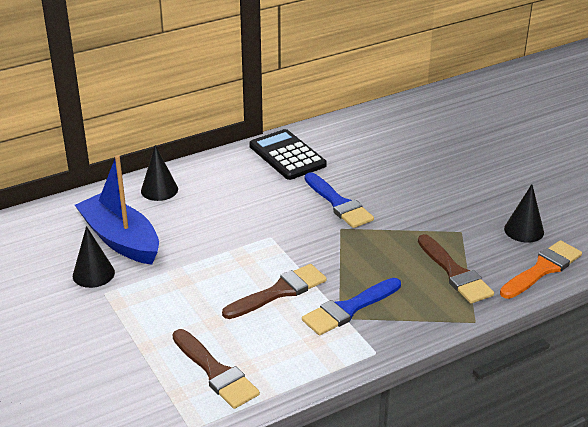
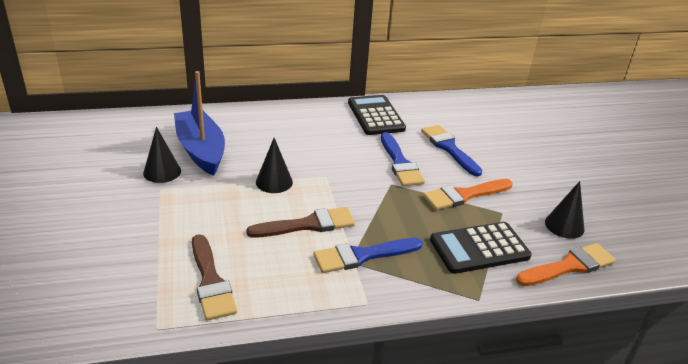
camera: 15 degrees right, 0 degrees up
black cone [141,145,178,201] -> black cone moved to [256,138,293,193]
brown brush [418,234,494,303] -> black calculator [430,222,532,274]
none -> blue brush [421,125,482,176]
none -> orange brush [423,179,513,210]

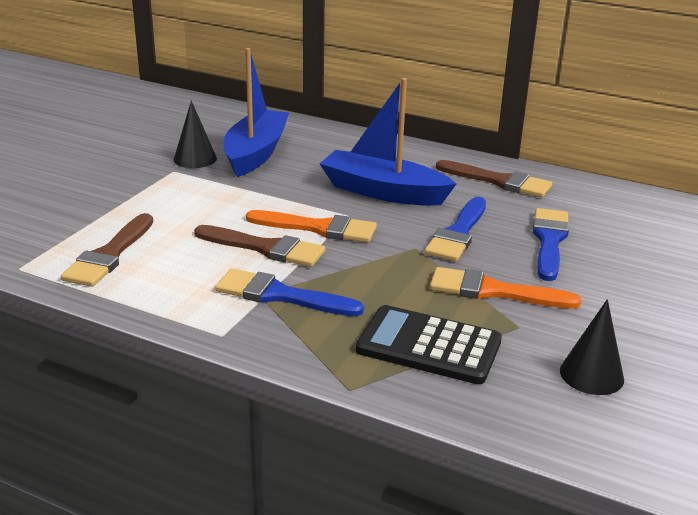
camera: 40 degrees right, 5 degrees down
black cone [256,138,293,193] -> none
black calculator [348,95,406,135] -> brown brush [436,160,552,197]
orange brush [516,243,616,286] -> orange brush moved to [246,210,377,243]
none -> blue boat [320,78,456,206]

